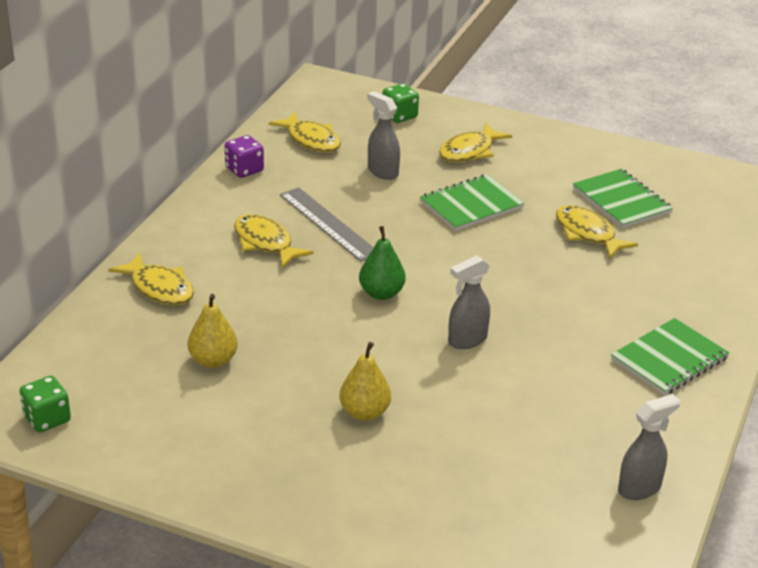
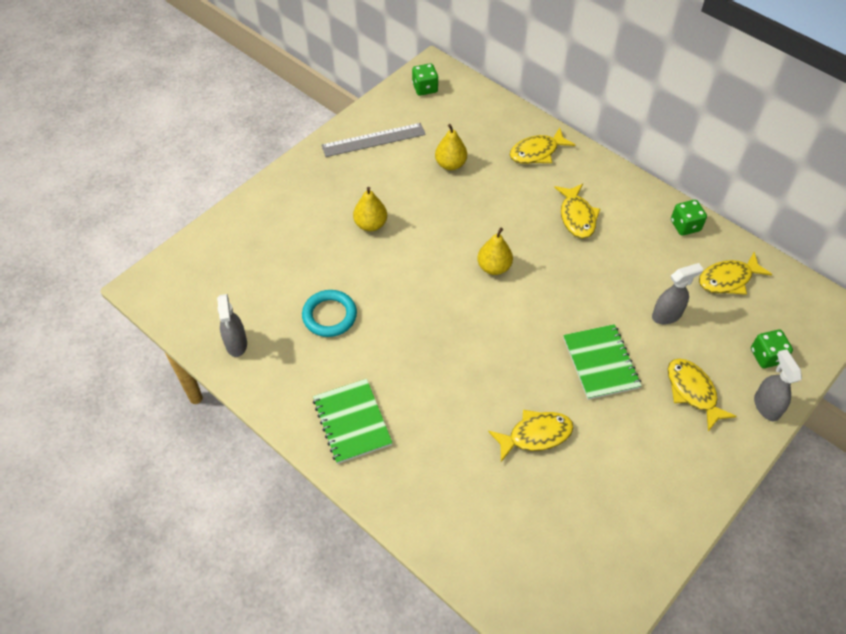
camera: 110 degrees right, 20 degrees up
purple dice [225,135,264,178] -> green dice [671,200,707,236]
yellow fish [234,214,314,268] -> yellow fish turned 105 degrees clockwise [554,184,600,239]
grey ruler [280,187,374,262] -> grey ruler moved to [321,123,426,157]
green pear [359,226,406,300] -> yellow pear [477,228,513,275]
grey spray bottle [448,255,490,349] -> grey spray bottle moved to [754,349,802,421]
green notebook [573,169,673,228] -> none
none -> turquoise ring [302,290,357,337]

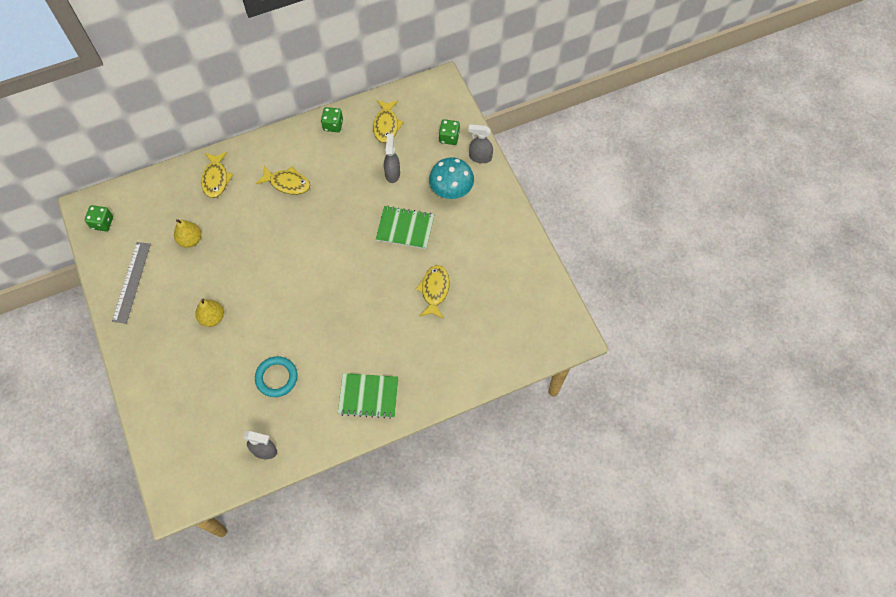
camera: 65 degrees left, 10 degrees up
yellow pear [477,228,513,275] -> none
yellow fish [668,359,737,431] -> turquoise mushroom [429,157,474,199]

